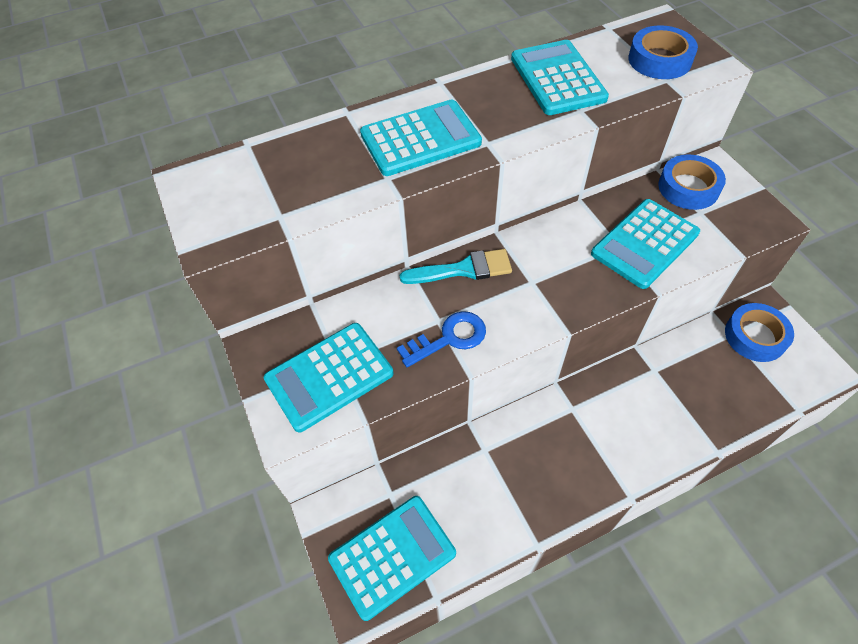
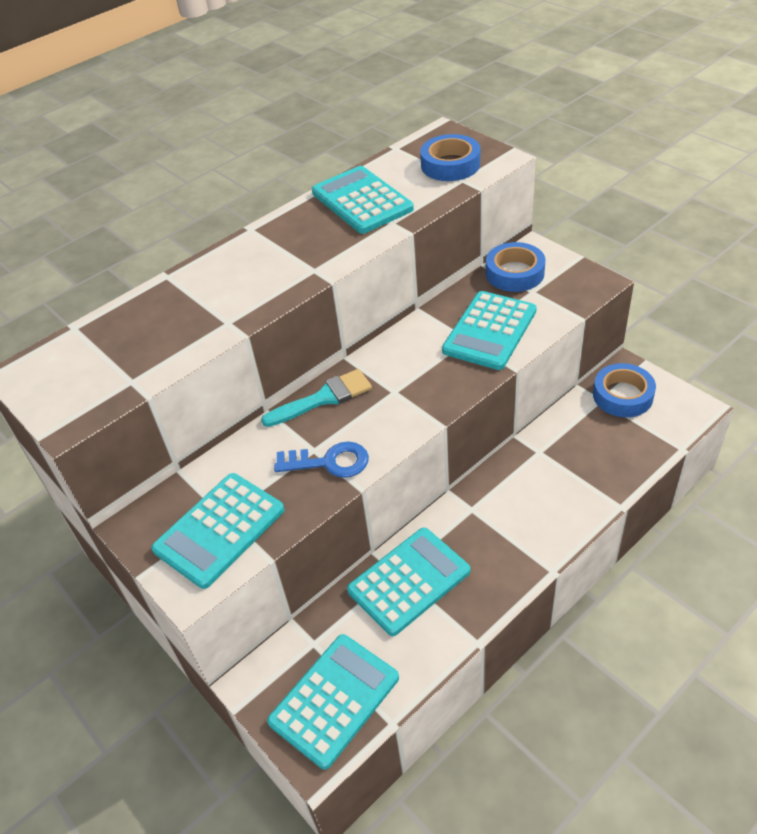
camera: 15 degrees left, 10 degrees down
turquoise calculator [360,100,482,176] -> turquoise calculator moved to [347,528,470,636]
blue key [397,311,486,367] -> blue key turned 45 degrees clockwise [274,441,369,478]

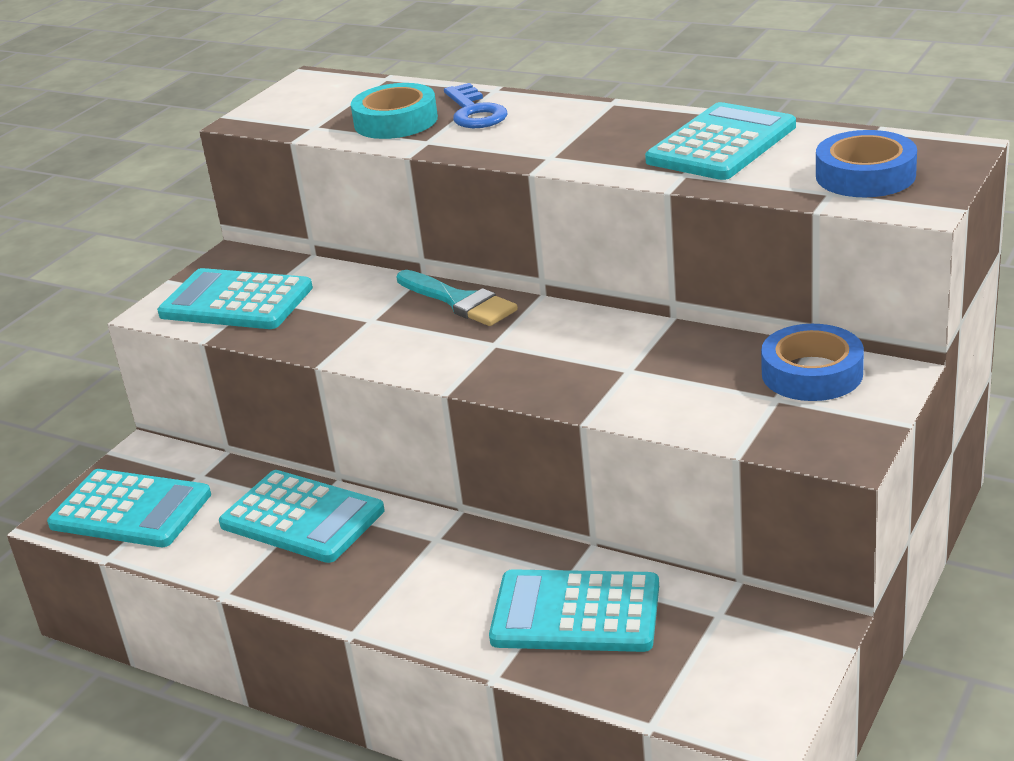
camera: 70 degrees right, 15 degrees down
blue key [274,441,369,478] -> blue key moved to [444,83,508,128]
turquoise calculator [442,291,537,370] -> turquoise calculator moved to [489,569,659,652]
blue tape [593,363,656,417] -> none
none -> turquoise tape [351,83,438,139]

